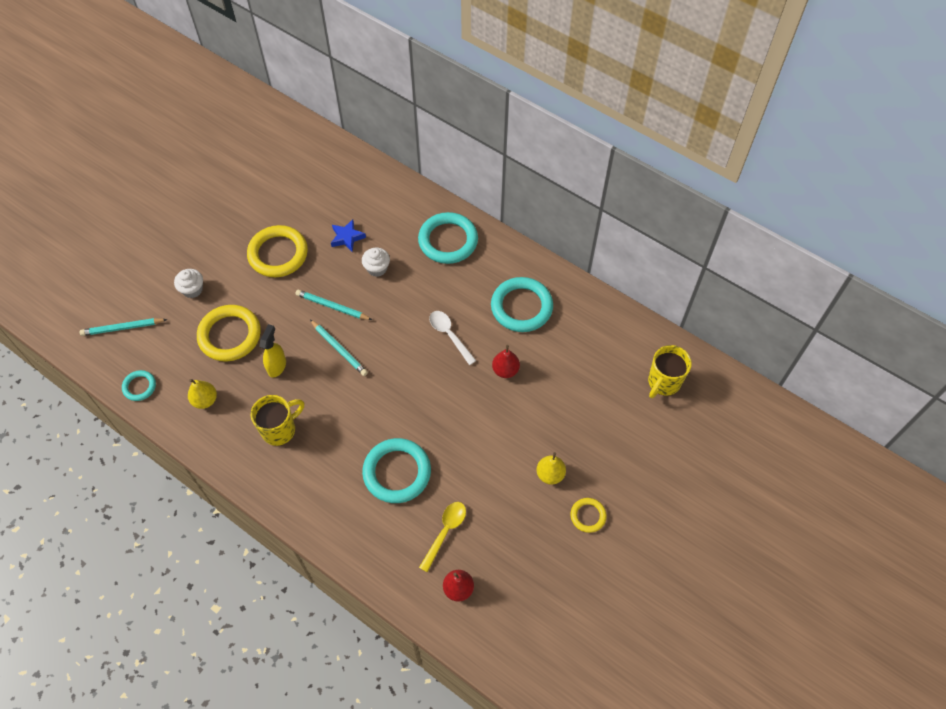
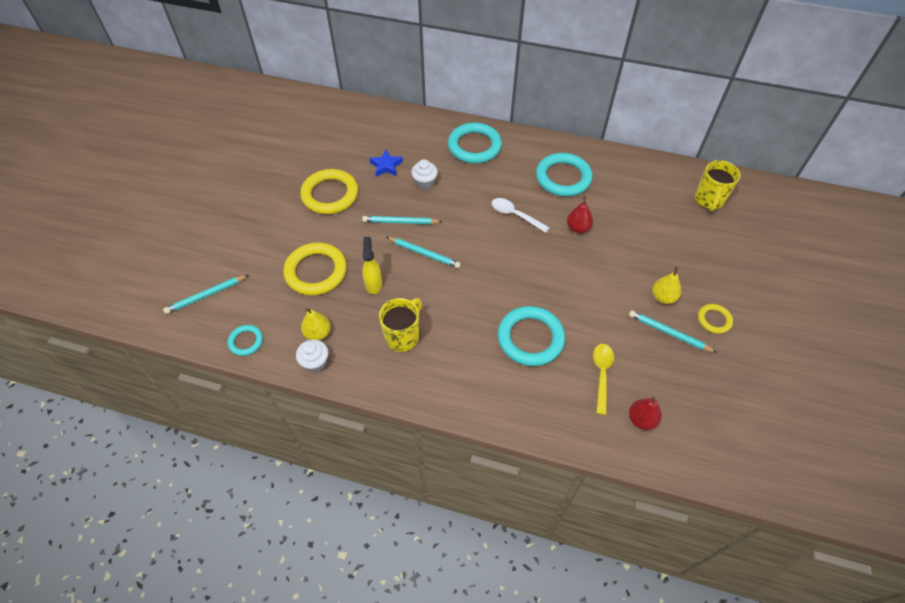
camera: 20 degrees left, 5 degrees down
white cupcake [174,269,203,298] -> white cupcake moved to [296,339,328,372]
none -> turquoise pencil [629,310,717,353]

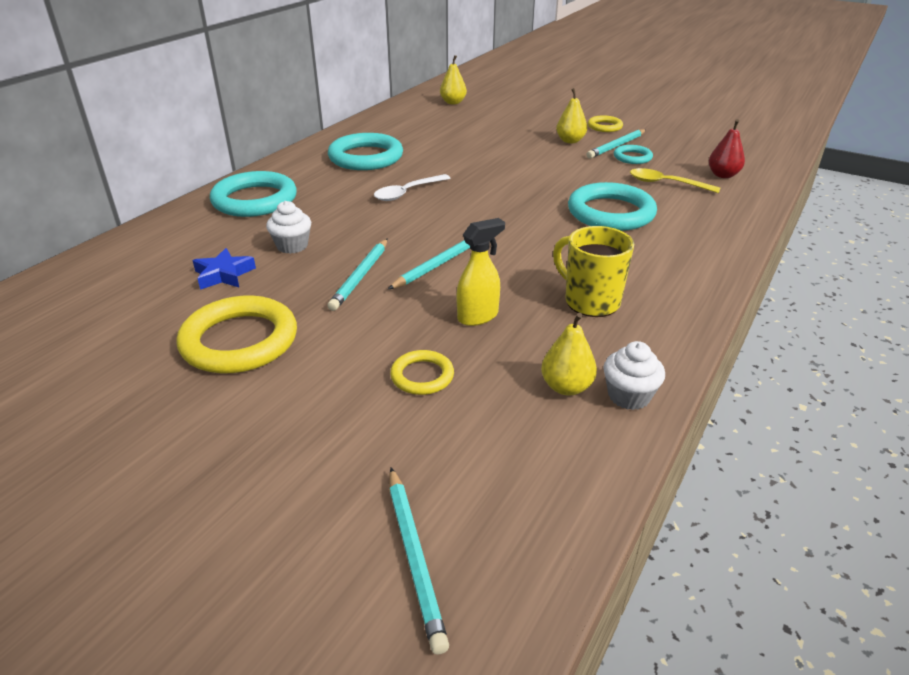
camera: 75 degrees left, 20 degrees down
turquoise ring [228,325,263,356] -> turquoise ring moved to [614,145,653,164]
yellow ring [283,242,347,295] -> yellow ring [390,350,454,395], size x0.51
yellow spray bottle [362,237,382,294] -> yellow spray bottle turned 135 degrees clockwise [457,218,505,326]
red pear [567,197,593,233] -> none
yellow mug [695,160,741,211] -> yellow pear [440,55,467,104]

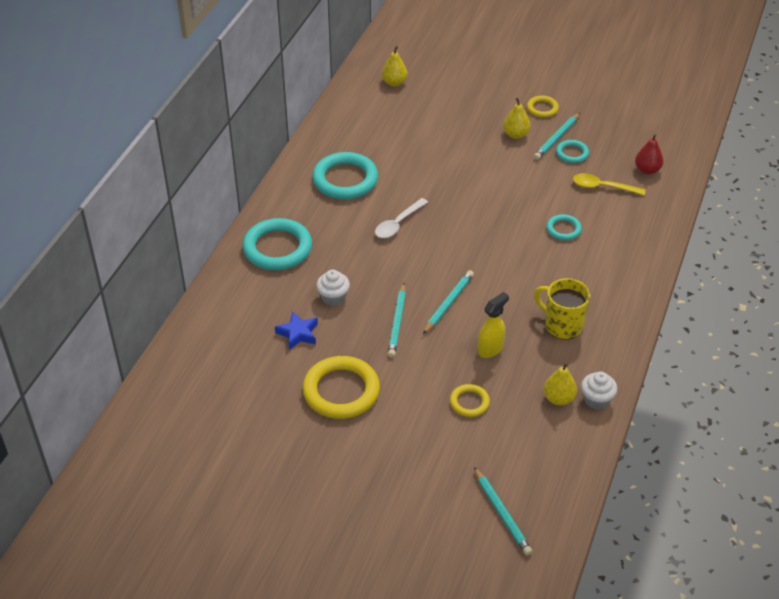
camera: 10 degrees left, 10 degrees up
turquoise ring [568,182,657,231] -> turquoise ring [546,214,582,240], size x0.51

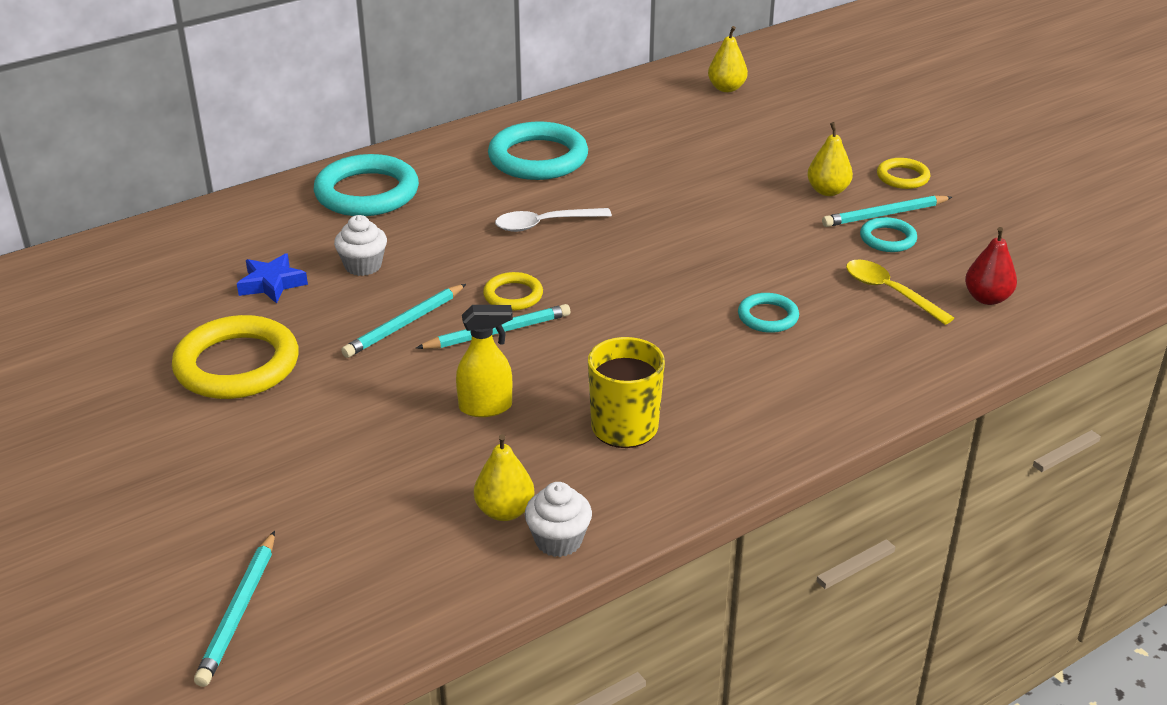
camera: 35 degrees right, 10 degrees down
yellow ring [450,384,490,417] -> yellow ring moved to [483,272,543,311]

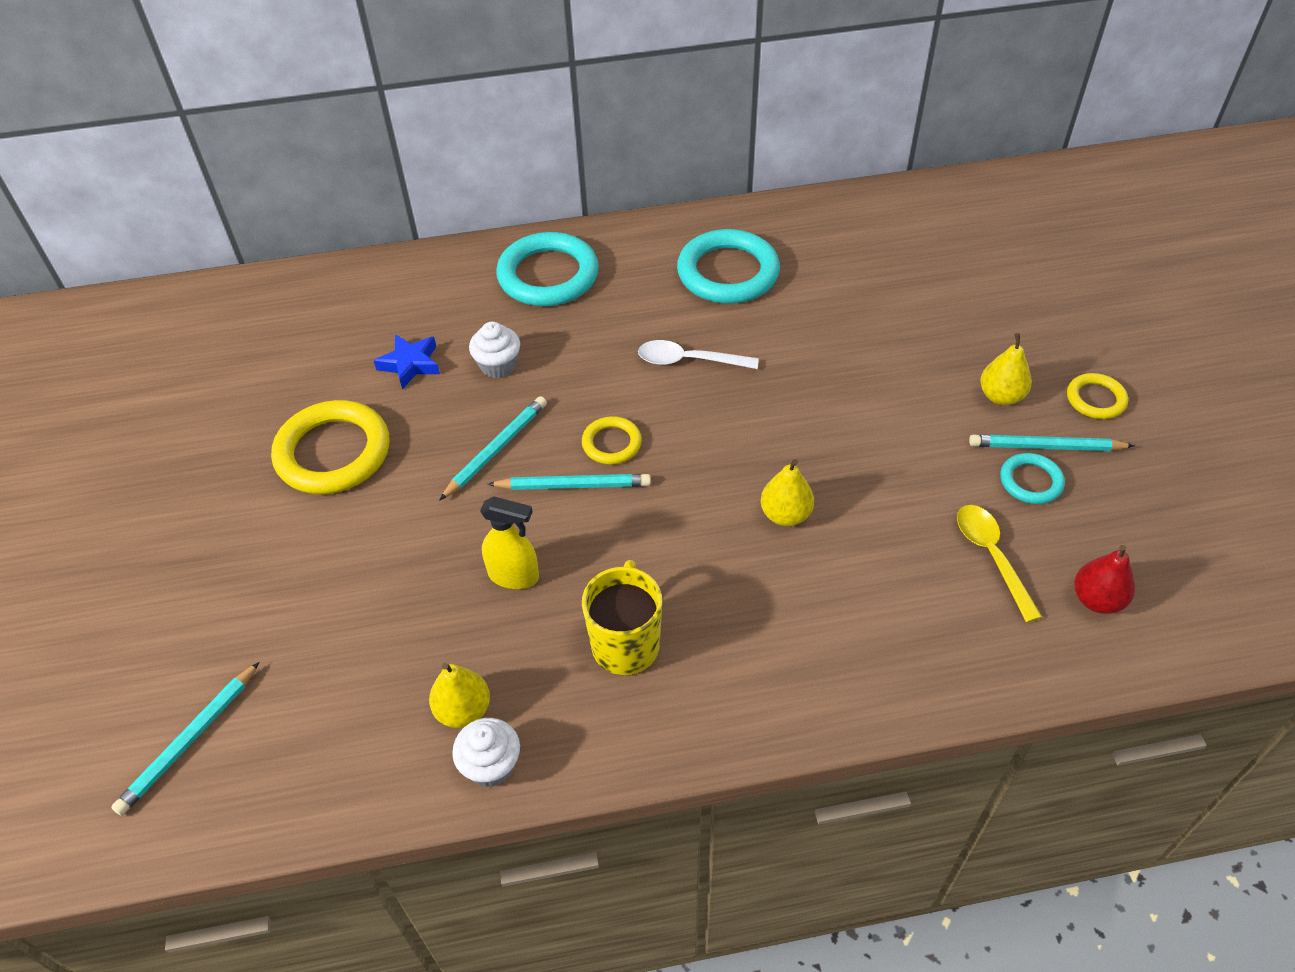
camera: 25 degrees right, 15 degrees up
turquoise pencil [341,284,466,358] -> turquoise pencil turned 150 degrees clockwise [440,396,547,500]
yellow pear [708,26,748,92] -> yellow pear moved to [761,459,814,526]
turquoise ring [738,293,799,333] -> none

